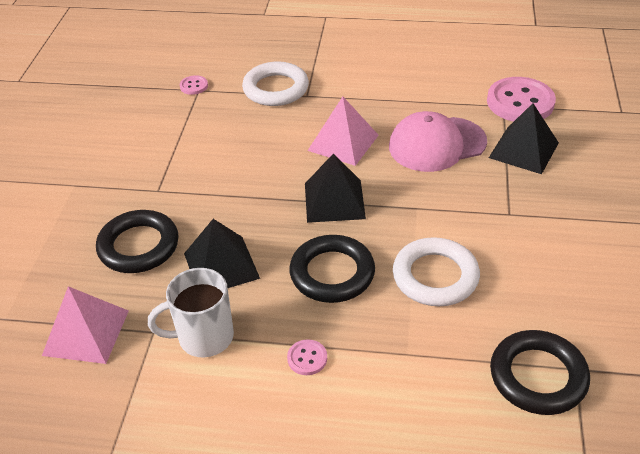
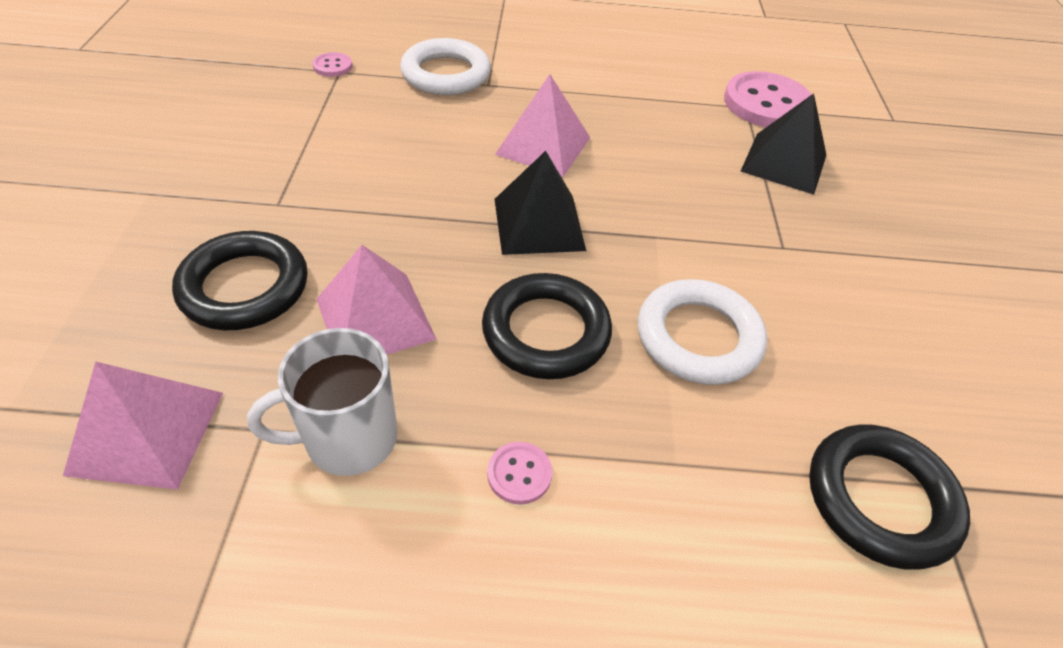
camera: 10 degrees left, 5 degrees up
black pyramid [184,219,260,288] -> pink pyramid [317,245,437,355]
pink cap [389,111,487,172] -> none

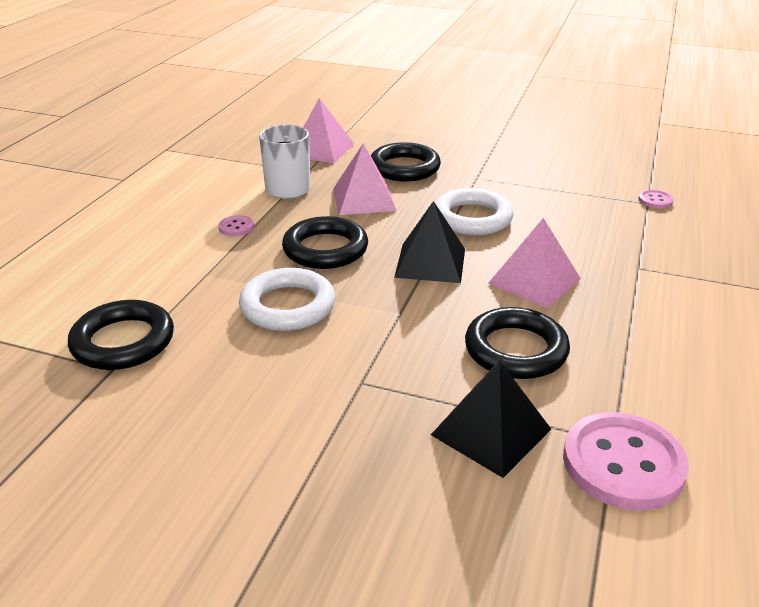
camera: 110 degrees right, 15 degrees down
white ring [400,38,491,95] -> white ring moved to [435,188,514,235]
none -> black ring [465,307,570,379]

